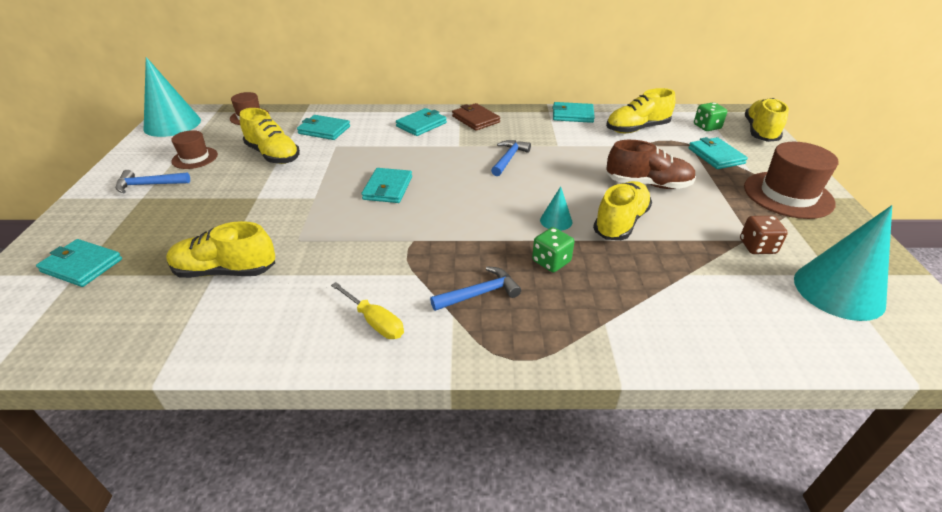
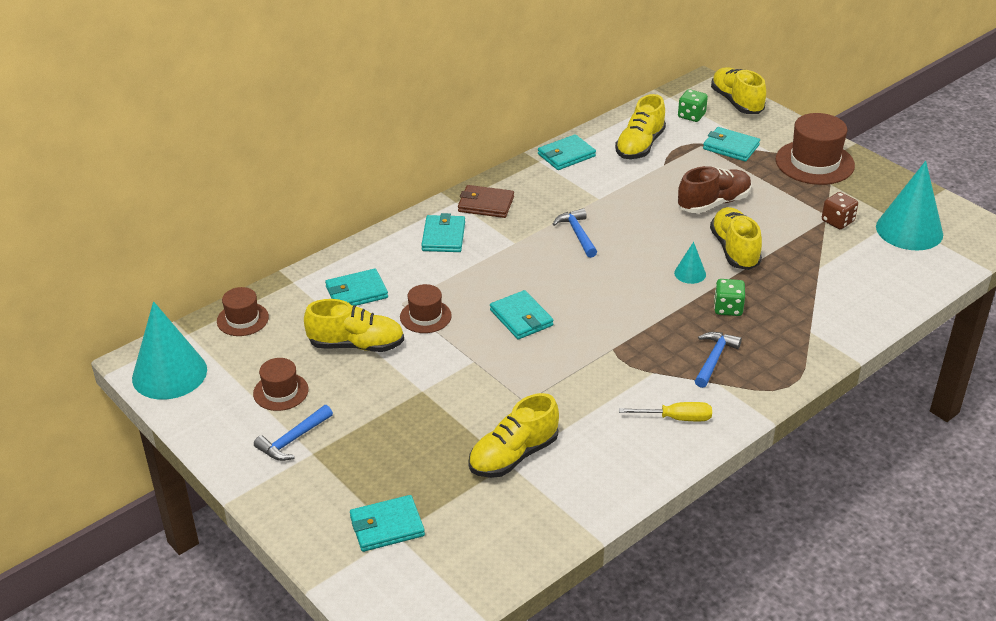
camera: 40 degrees left, 0 degrees up
none -> brown hat [400,284,452,333]

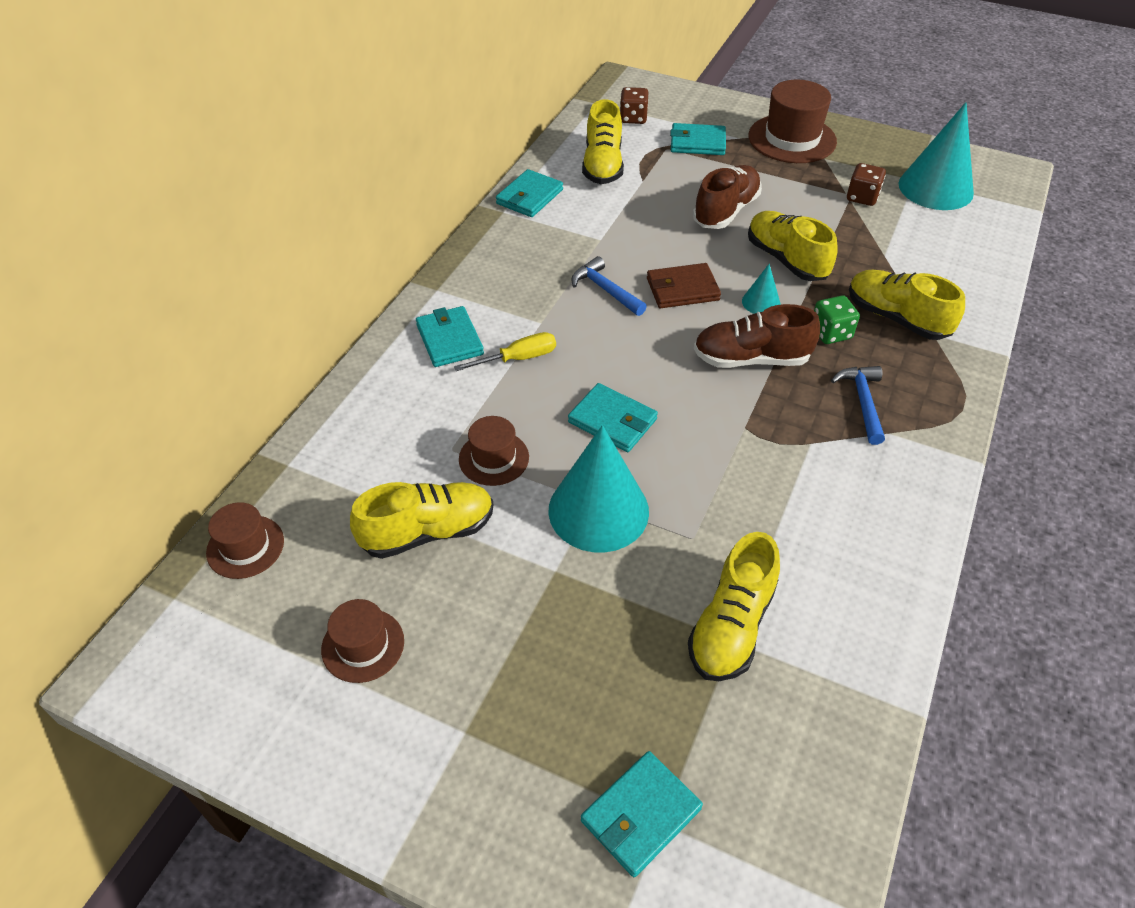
camera: 25 degrees left, 10 degrees up
turquoise cone [132,301,207,400] -> turquoise cone moved to [549,425,649,552]
blue hammer [254,405,333,461] -> none
turquoise wallet [325,269,388,306] -> none
brown wallet [458,185,514,218] -> brown wallet moved to [647,263,721,308]
yellow screwdriver [619,402,712,421] -> yellow screwdriver moved to [454,332,556,371]
green dice [678,89,708,122] -> brown dice [620,87,648,124]
yellow shoe [711,67,766,114] -> yellow shoe moved to [849,269,965,340]
none -> brown shoe [694,304,820,368]

